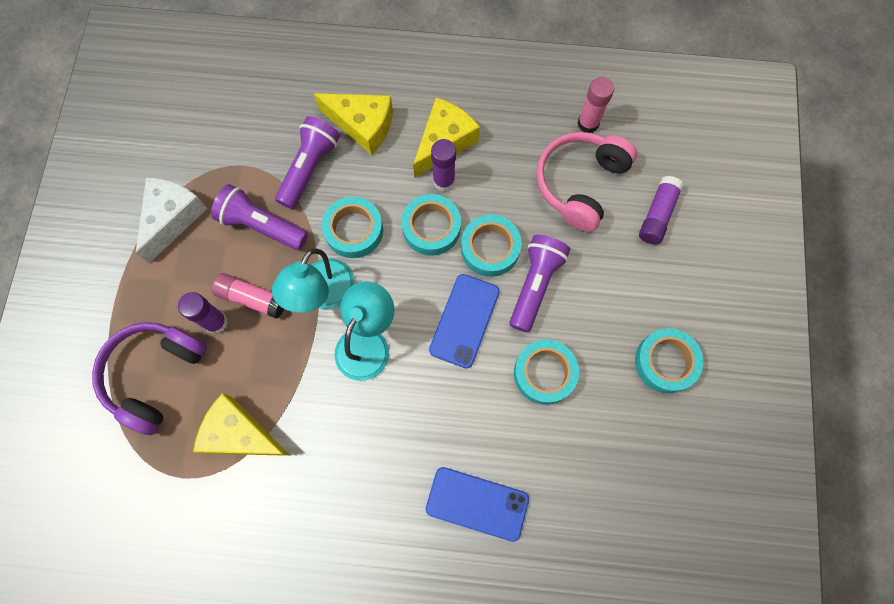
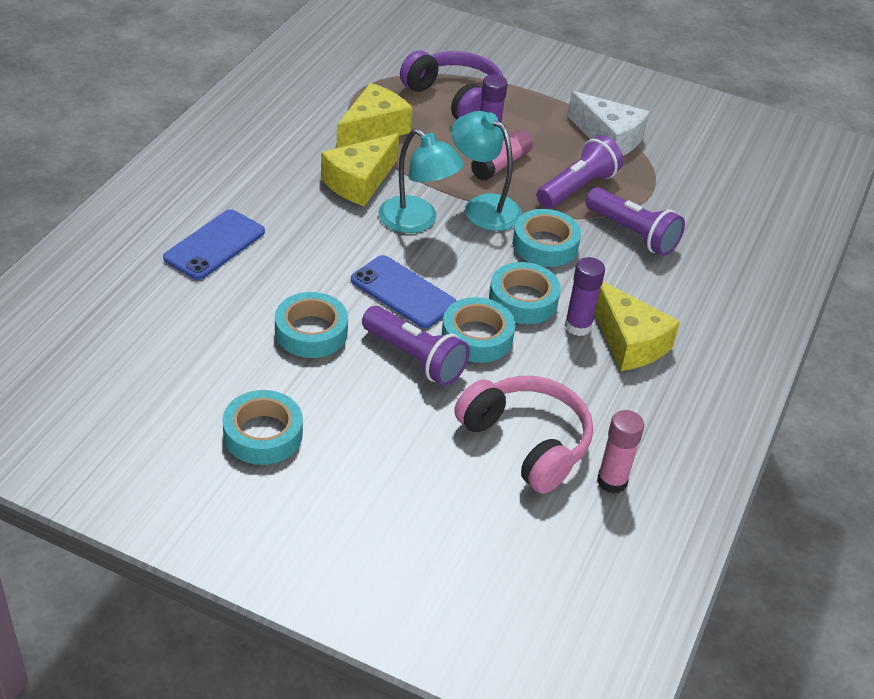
camera: 105 degrees right, 30 degrees down
yellow cheese [314,93,393,155] -> yellow cheese moved to [321,133,399,206]
purple glue stick [639,176,684,244] -> none

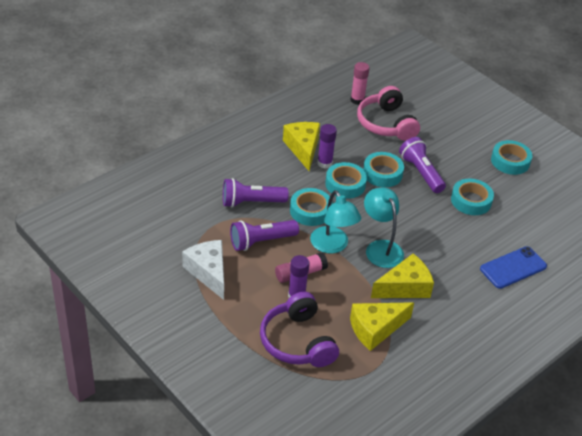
camera: 155 degrees left, 0 degrees up
blue phone [351,255,456,328] -> none
purple flashlight [586,187,685,256] -> purple flashlight turned 75 degrees counterclockwise [223,178,289,208]

